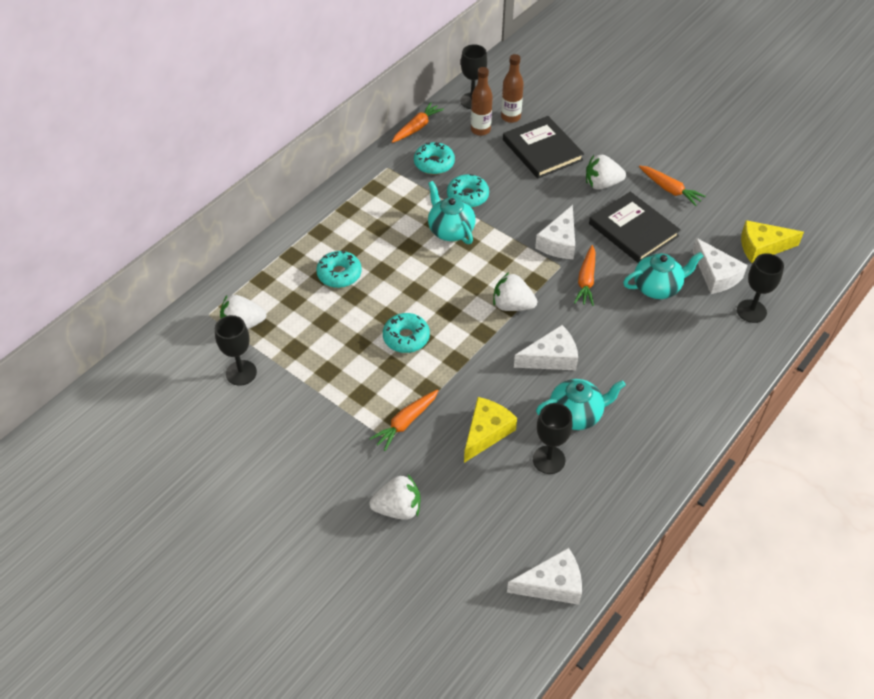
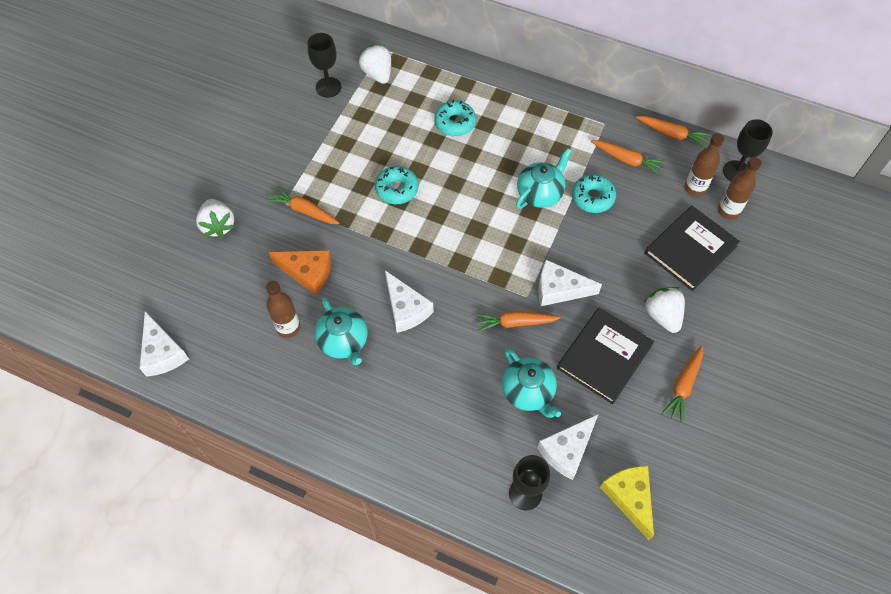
camera: 75 degrees right, 10 degrees up
turquoise donut [414,142,455,175] -> orange carrot [591,140,665,175]
yellow cheese [464,397,517,463] -> orange cheese [269,250,331,295]
white strawberry [493,272,537,311] -> none
black goblet [533,403,573,474] -> brown bottle [266,281,300,338]

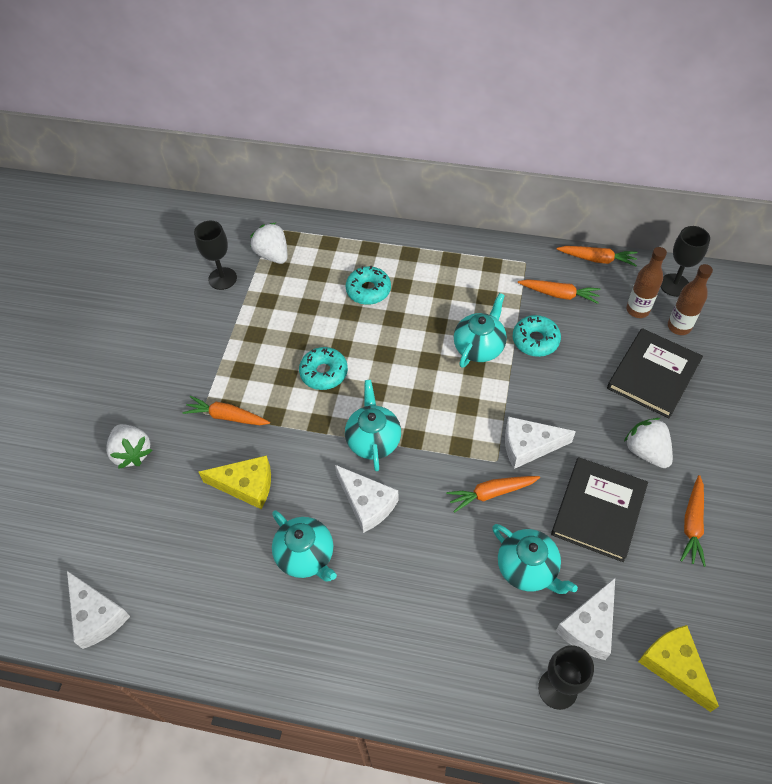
camera: 10 degrees left, 5 degrees down
brown bottle [266,281,300,338] -> none
orange cheese [269,250,331,295] -> yellow cheese [199,455,271,509]
none -> turquoise teapot [345,380,401,472]

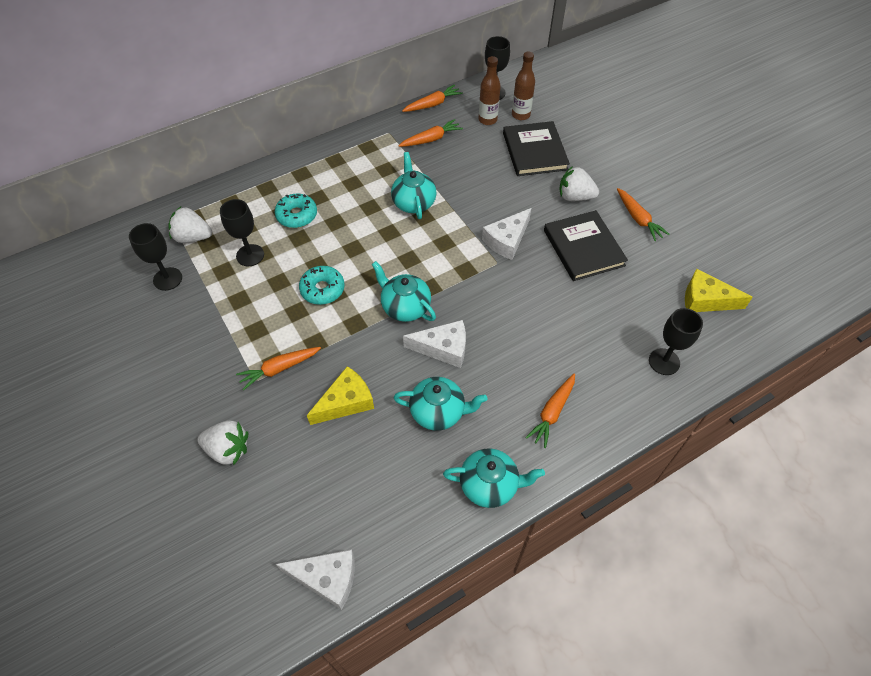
camera: 45 degrees left, 0 degrees up
orange carrot [447,476,540,513] -> orange carrot moved to [525,374,575,448]
turquoise teapot [492,524,578,594] -> turquoise teapot moved to [443,448,545,508]
turquoise donut [513,315,561,357] -> none
white cheese [556,578,615,660] -> none
none -> black goblet [220,199,264,266]

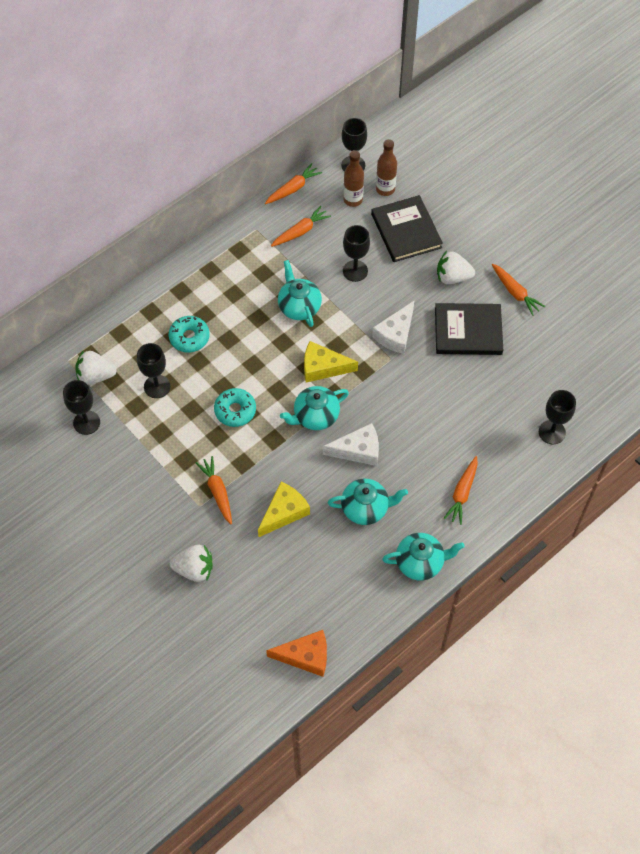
camera: 10 degrees left, 5 degrees up
orange carrot [236,347,321,391] -> orange carrot turned 105 degrees clockwise [196,456,232,524]
white cheese [276,549,355,610] -> orange cheese [266,630,327,677]
turquoise teapot [372,261,436,322] -> turquoise teapot turned 60 degrees counterclockwise [280,386,349,430]
black book [544,210,628,281] -> black book turned 60 degrees counterclockwise [435,303,503,355]
yellow cheese [685,269,753,312] -> yellow cheese moved to [304,341,358,383]
none -> black goblet [343,225,370,282]

